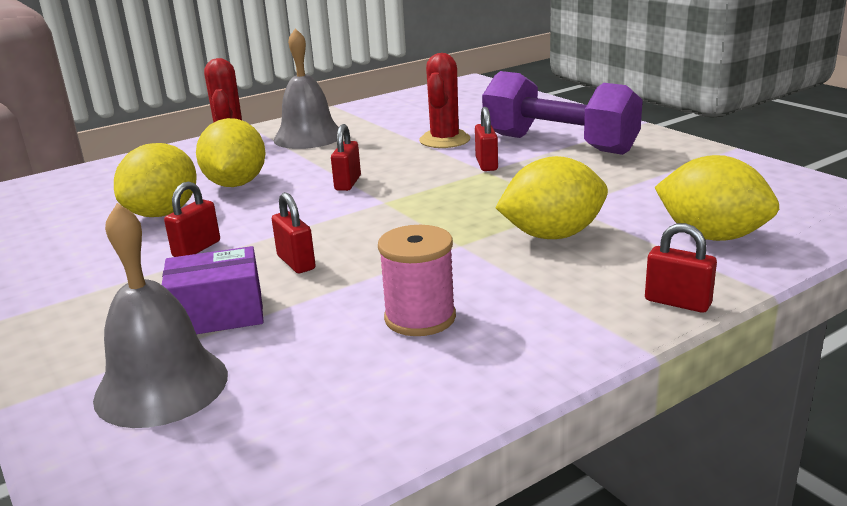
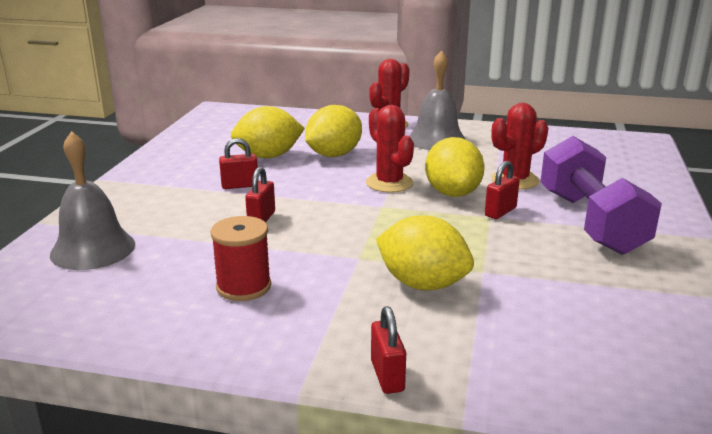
camera: 45 degrees right, 0 degrees up
purple box [162,246,264,334] -> none
red padlock [331,124,361,191] -> red cactus [366,105,414,193]
pink spool [378,225,456,336] -> red spool [210,216,271,301]
yellow lemon [654,155,779,241] -> yellow lemon moved to [425,137,485,197]

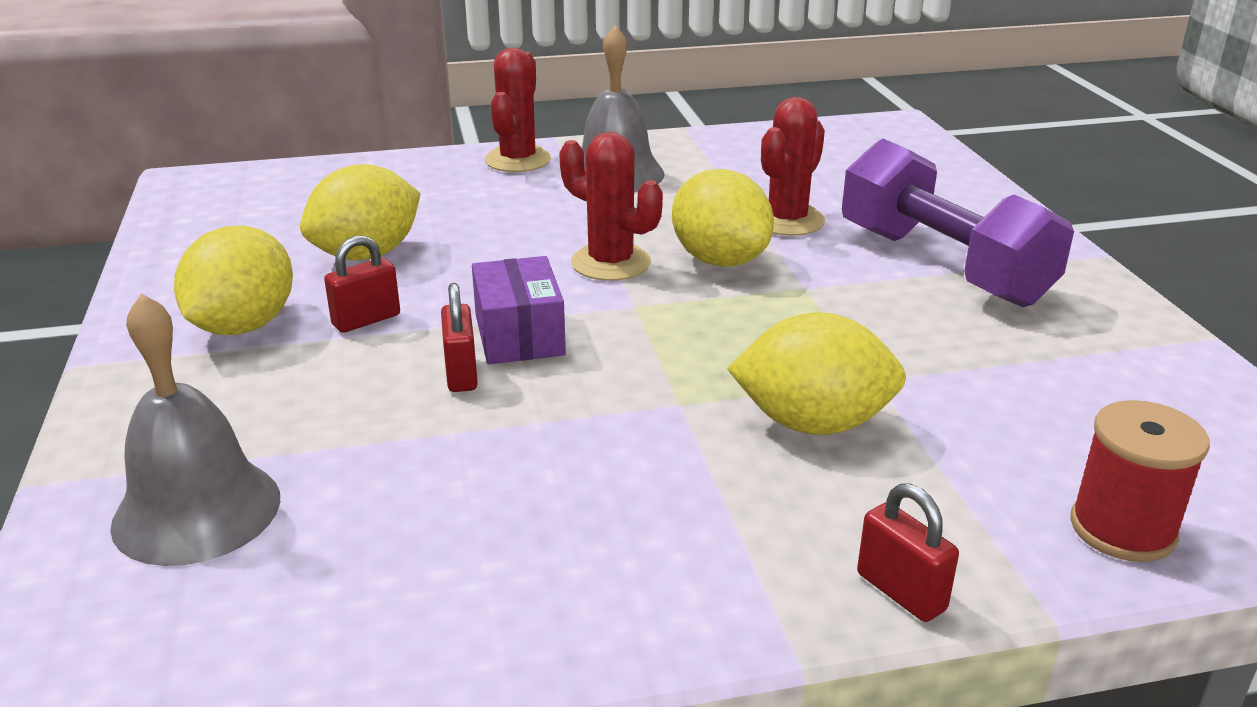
camera: 25 degrees left, 5 degrees up
red spool [210,216,271,301] -> red spool moved to [1070,400,1210,562]
yellow lemon [305,105,362,157] -> yellow lemon moved to [174,226,293,335]
red padlock [485,161,520,219] -> none
none -> purple box [472,256,566,364]

